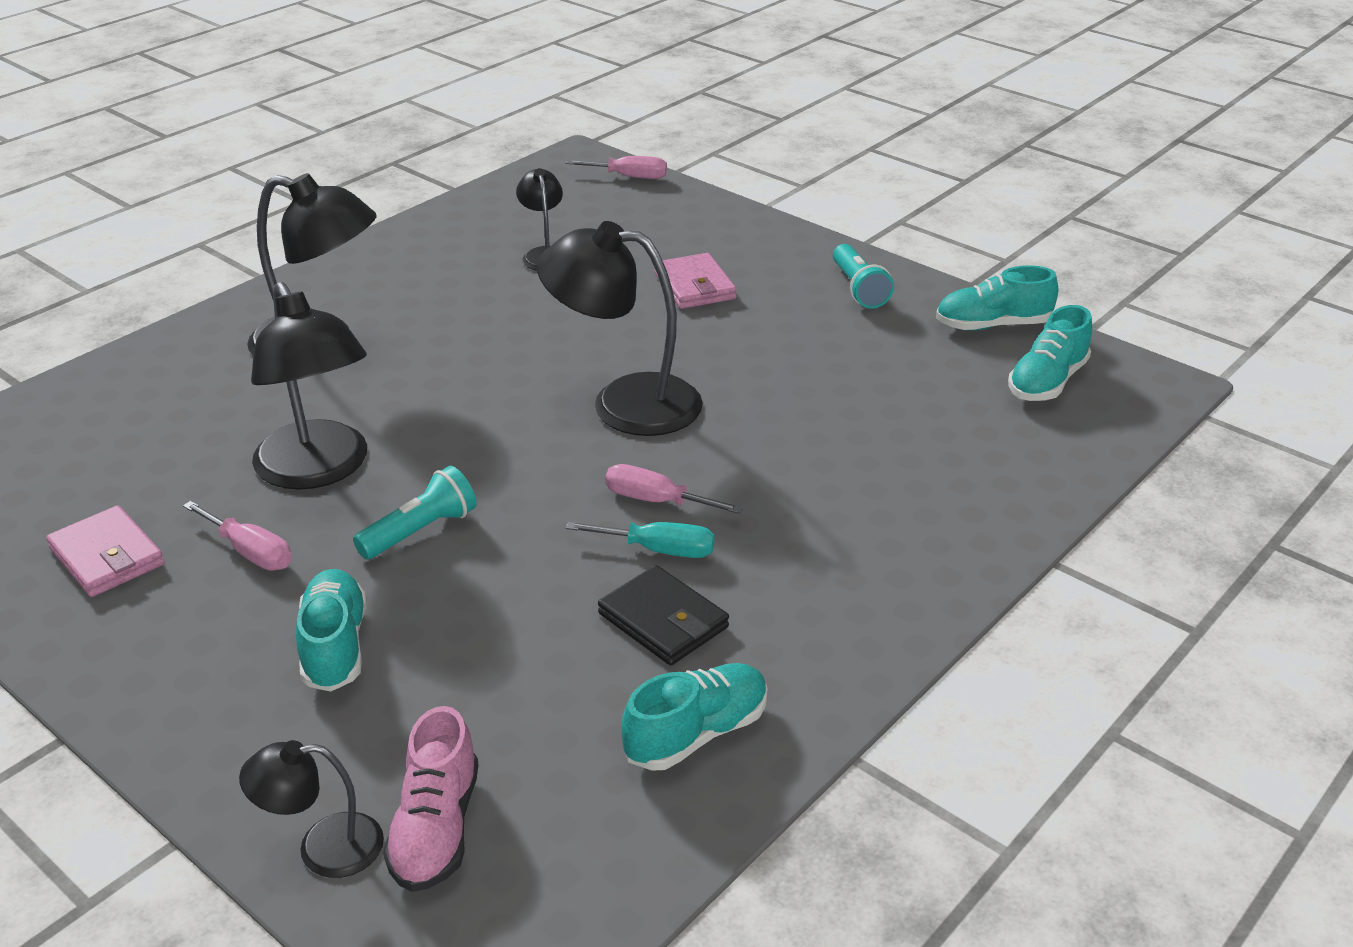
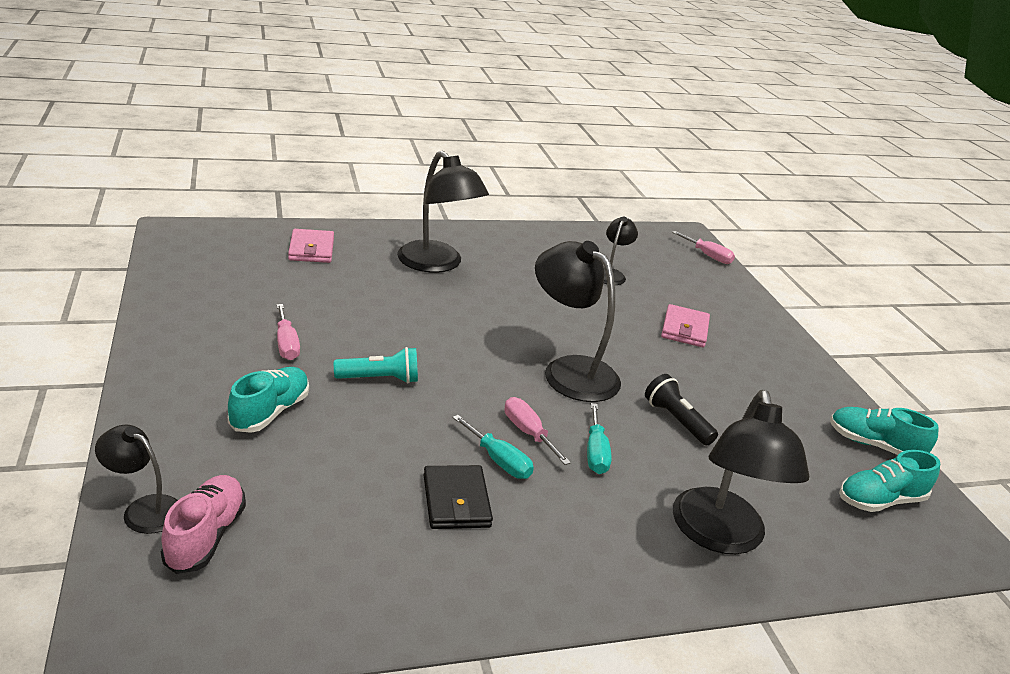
camera: 30 degrees right, 5 degrees down
pink wallet [46,505,165,597] -> pink wallet moved to [288,229,334,263]
black lamp [251,282,367,490] -> black lamp moved to [673,390,809,554]
pink shoe [383,706,479,892] -> pink shoe turned 150 degrees clockwise [161,475,246,574]
turquoise shoe [622,663,768,771] -> none
turquoise flashlight [833,244,894,309] -> none
none -> turquoise screwdriver [587,403,612,474]
none -> black flashlight [645,374,718,446]

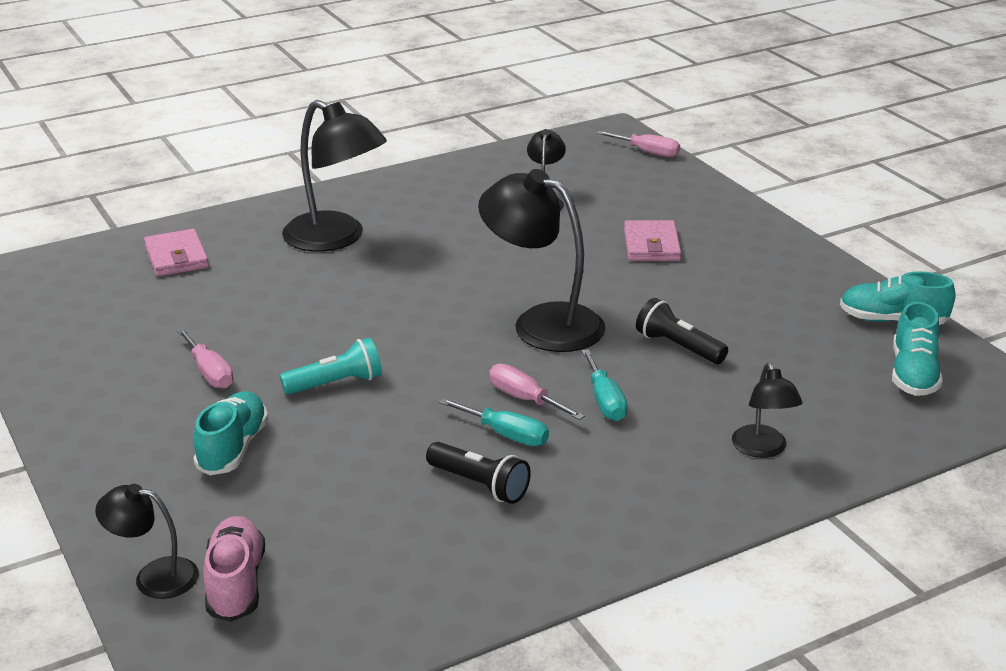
camera: 10 degrees left, 0 degrees up
black wallet [423,465,493,529] -> black flashlight [426,442,531,504]
black lamp [673,390,809,554] -> black lamp [732,362,802,458], size x0.53
turquoise shoe [839,450,940,512] -> turquoise shoe turned 45 degrees counterclockwise [892,302,942,396]

